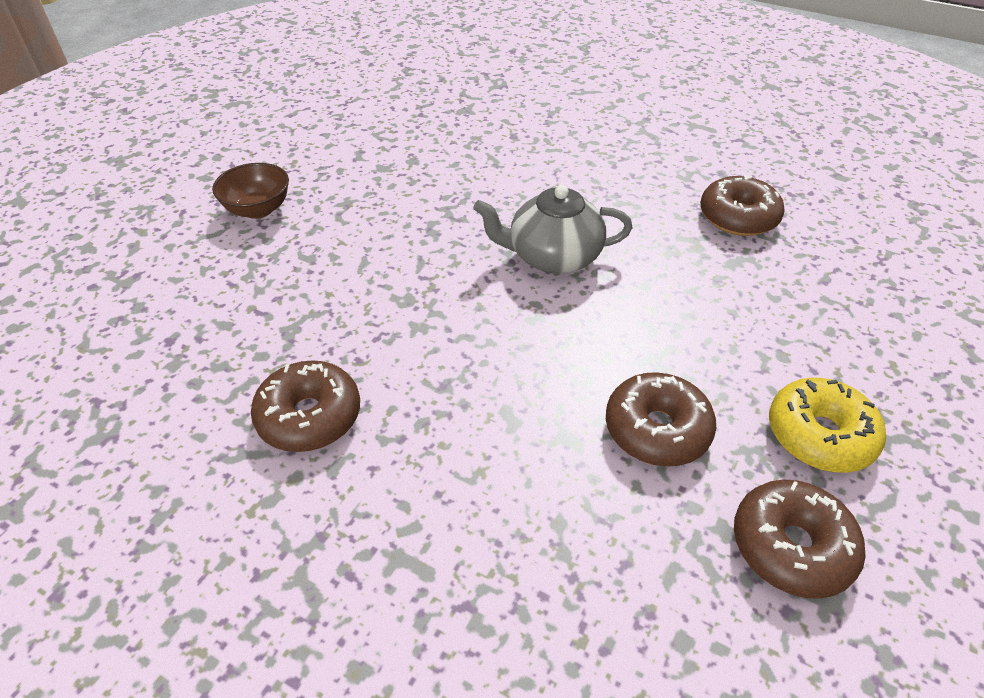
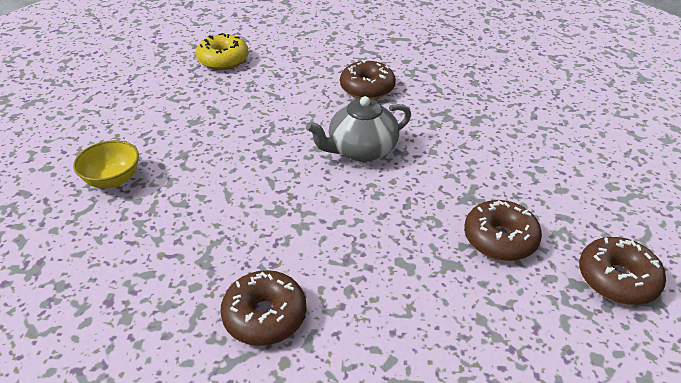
camera: 25 degrees left, 5 degrees down
brown bowl [212,163,289,219] -> yellow bowl [73,140,139,188]
brown donut [700,175,785,236] -> brown donut moved to [340,59,396,100]
yellow donut [769,378,886,473] -> yellow donut moved to [196,33,249,70]

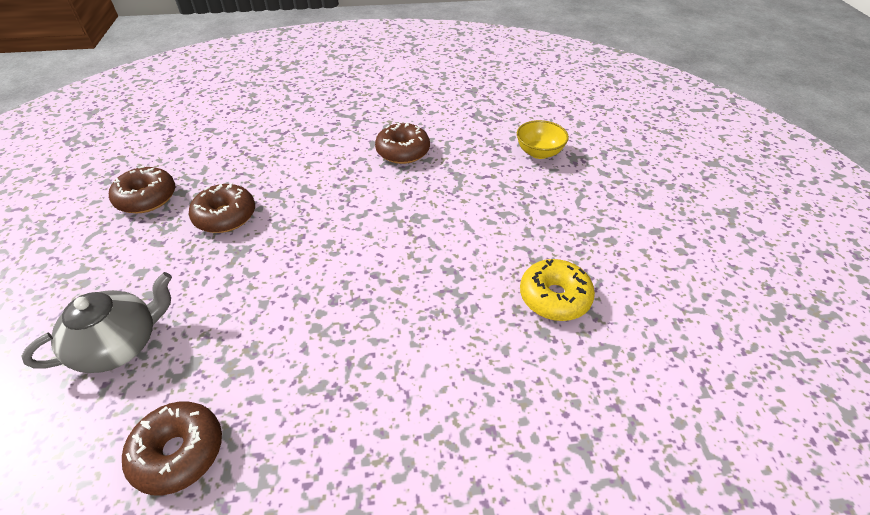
camera: 170 degrees right, 5 degrees up
yellow bowl [73,140,139,188] -> yellow bowl moved to [517,120,569,159]
yellow donut [196,33,249,70] -> yellow donut moved to [520,259,595,321]
grey teapot [306,96,411,162] -> grey teapot moved to [21,272,172,373]
brown donut [340,59,396,100] -> brown donut moved to [122,402,222,495]

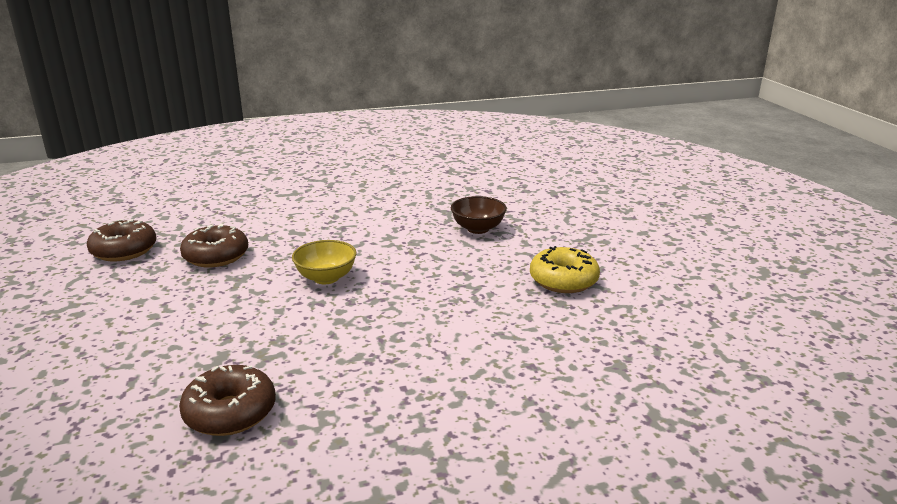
camera: 10 degrees left, 20 degrees down
grey teapot [21,272,172,373] -> none
brown donut [375,122,430,164] -> none
yellow bowl [517,120,569,159] -> yellow bowl moved to [292,240,357,284]
none -> brown bowl [451,196,507,234]

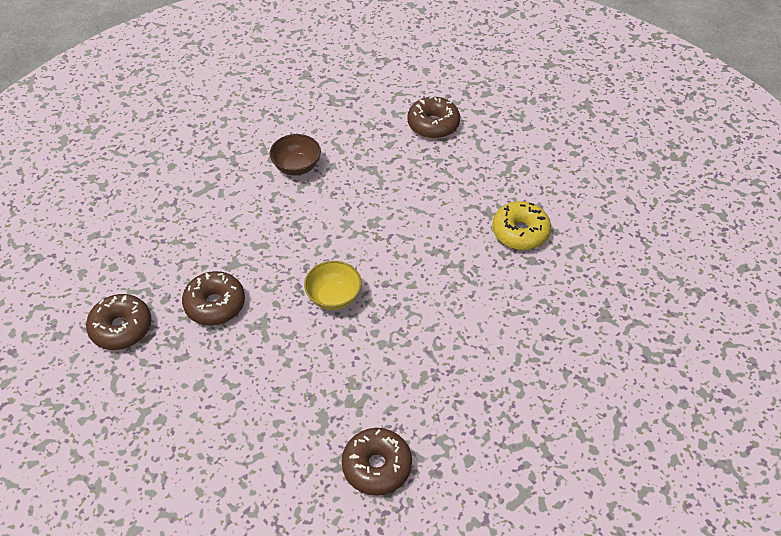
camera: 25 degrees left, 25 degrees up
brown bowl [451,196,507,234] -> brown bowl moved to [270,134,321,176]
none -> brown donut [407,96,460,139]

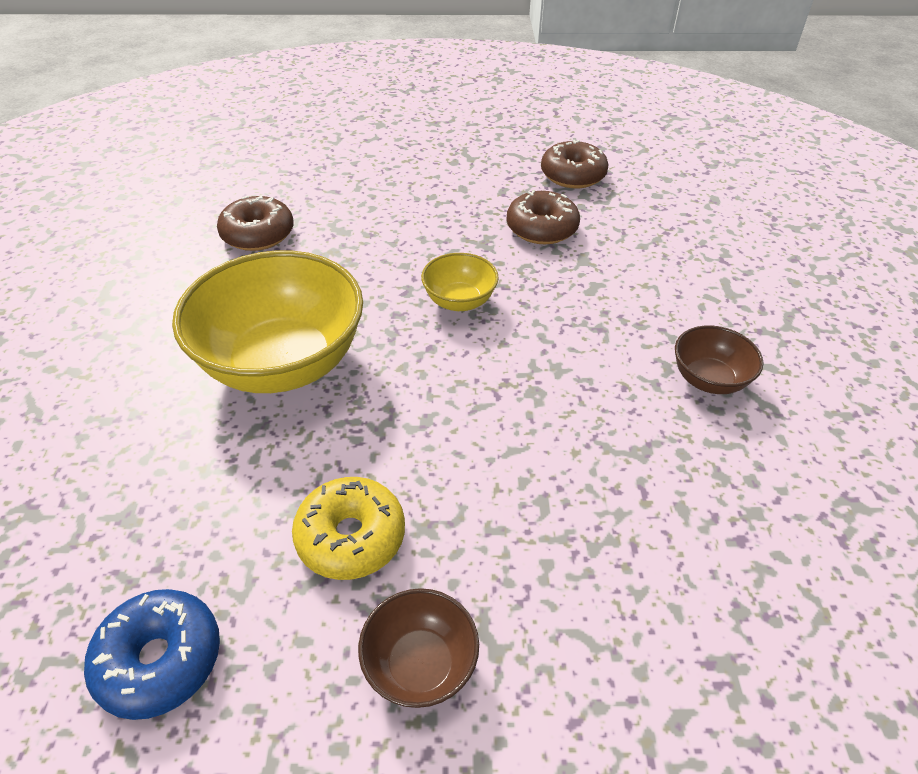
camera: 130 degrees right, 5 degrees down
brown donut [407,96,460,139] -> none
none -> blue donut [84,589,220,720]
none -> yellow bowl [172,250,363,393]
none -> brown bowl [358,588,479,708]

